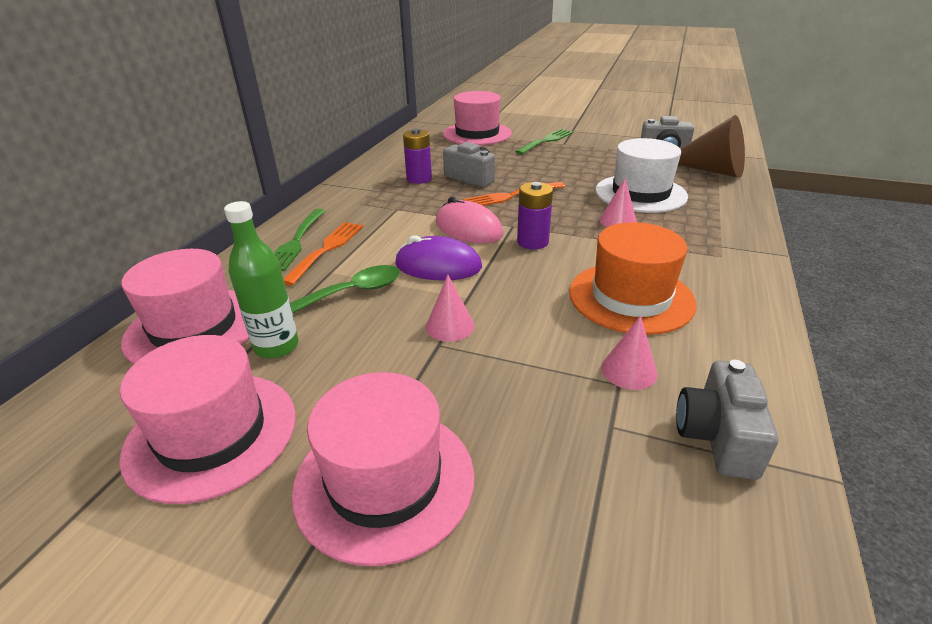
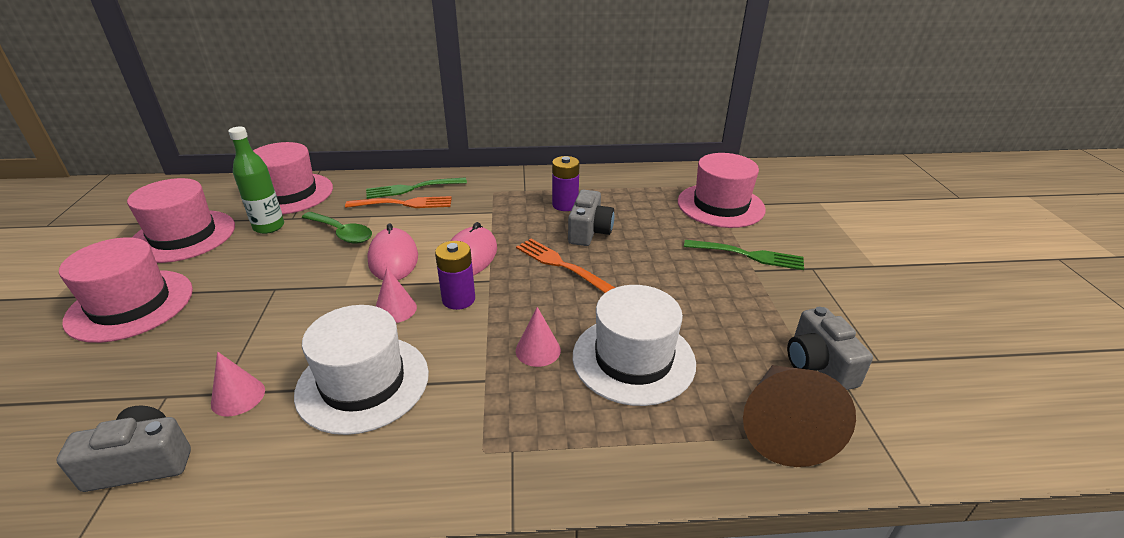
camera: 65 degrees right, 0 degrees up
purple mouse [395,235,482,281] -> pink mouse [367,223,418,280]
pink cone [426,275,474,342] -> pink cone moved to [376,268,417,323]
orange hat [569,222,697,335] -> white hat [294,305,429,435]

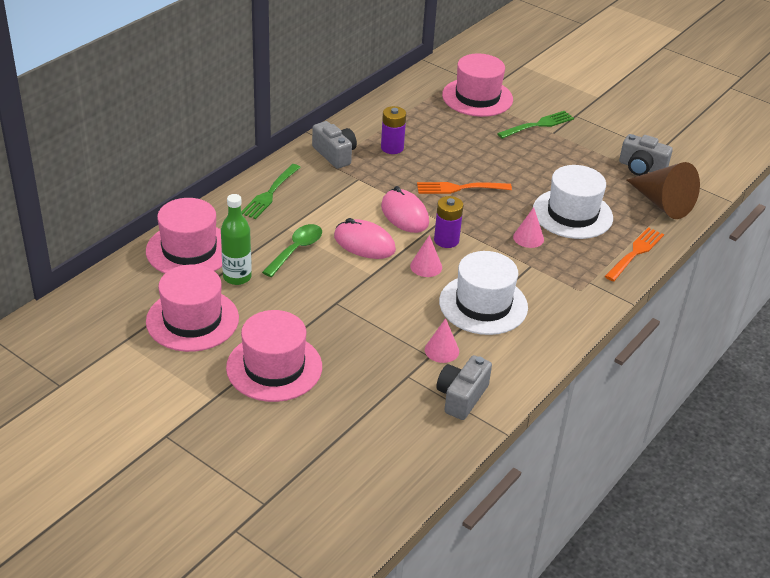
camera: 50 degrees left, 5 degrees up
green spoon [302,212,372,244] -> green spoon turned 45 degrees counterclockwise [262,224,322,277]
orange fork [345,196,452,208] -> orange fork moved to [605,227,664,282]
grey camera [568,190,614,246] -> grey camera moved to [312,121,357,169]

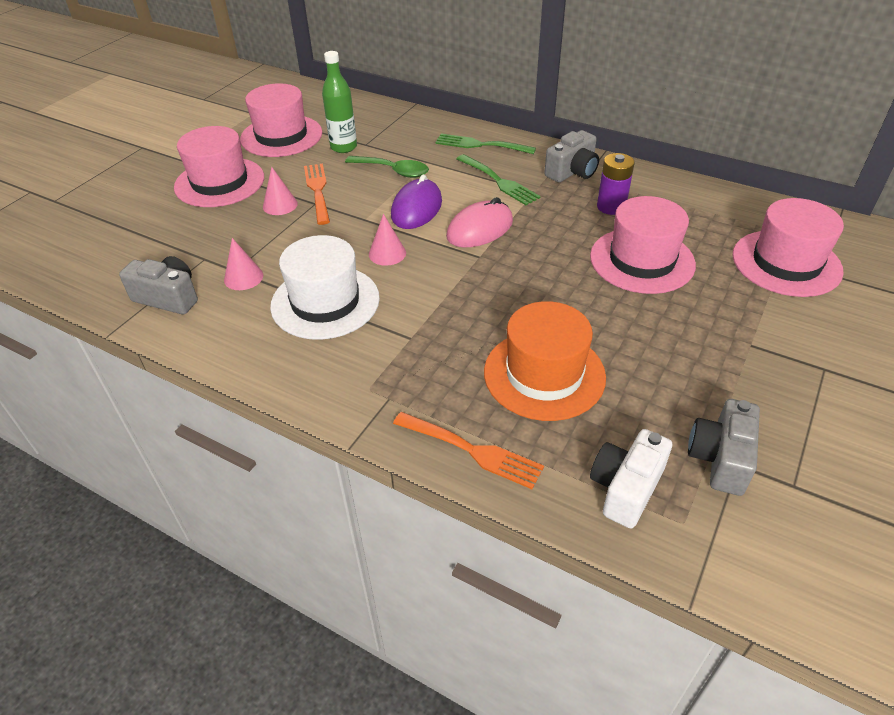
camera: 85 degrees right, 5 degrees up
pink hat [146,198,222,274] -> pink hat moved to [590,196,696,294]
pink mouse [334,218,396,259] -> purple mouse [391,174,442,229]
orange fork [417,182,512,194] -> orange fork moved to [304,164,330,225]
purple battery [434,196,463,248] -> none
green fork [497,111,574,139] -> green fork moved to [457,154,541,205]
pink cone [513,207,544,248] -> pink cone moved to [263,167,298,215]
white hat [533,165,613,239] -> orange hat [484,301,606,421]
brown cone [627,162,700,219] -> white camera [590,429,672,528]

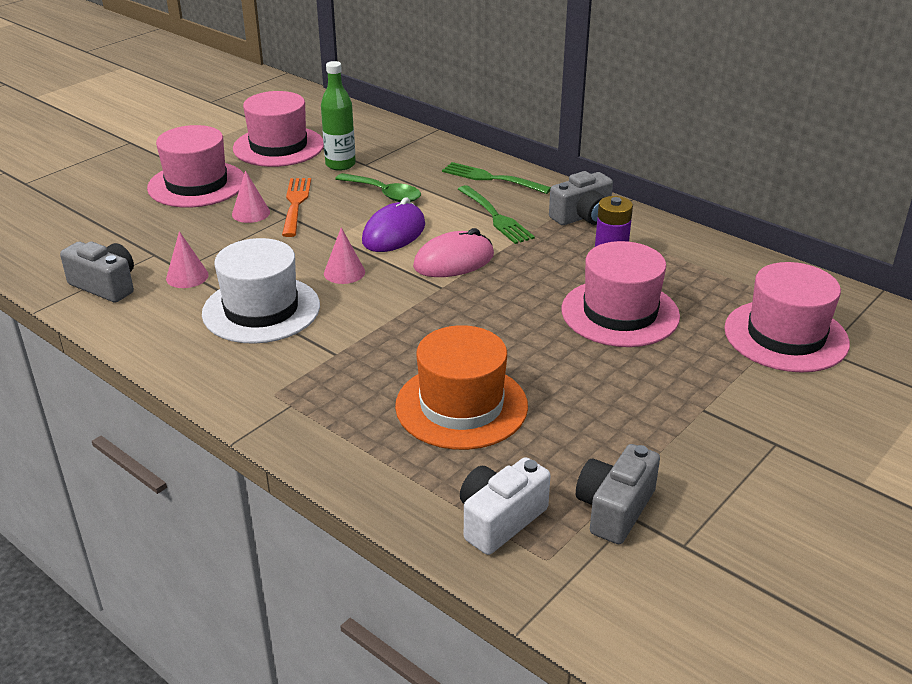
camera: 10 degrees right, 10 degrees down
orange fork [393,412,544,489] -> none

